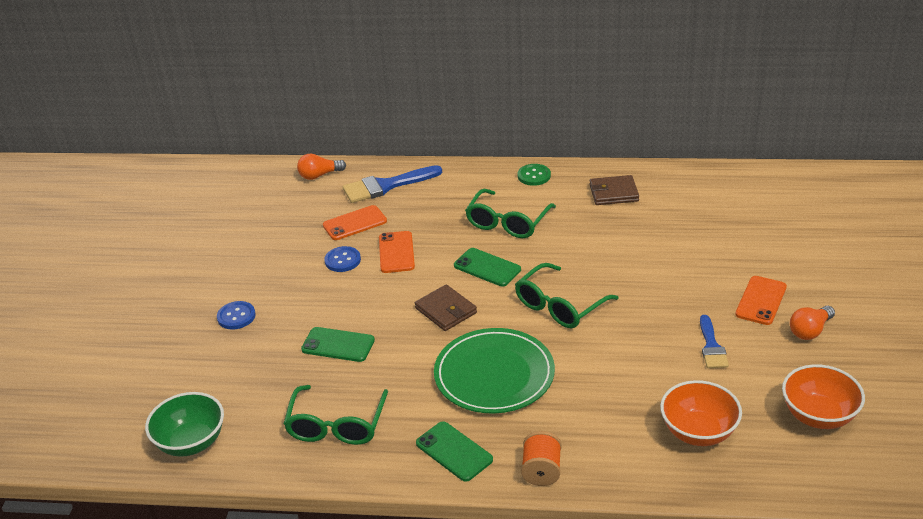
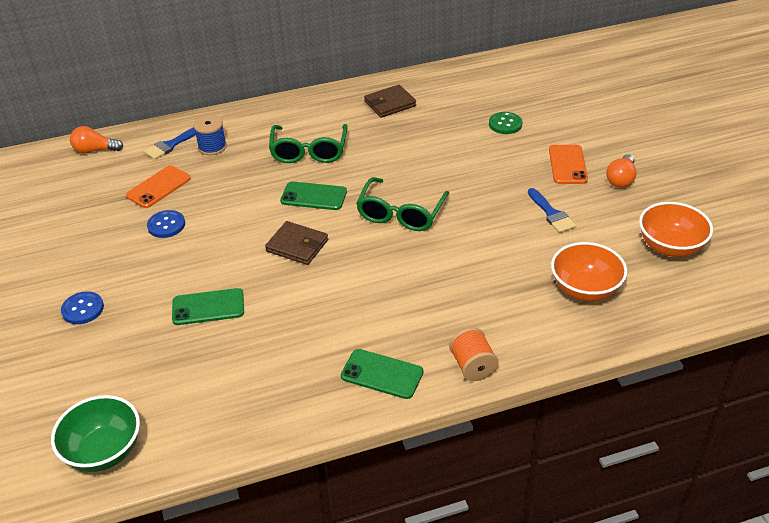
camera: 25 degrees left, 5 degrees up
green glasses [284,385,388,445] -> none
orange light bulb [297,154,346,180] -> orange light bulb turned 45 degrees clockwise [70,126,123,153]
blue brush [343,165,442,203] -> blue brush [144,127,196,160], size x0.62
orange phone [379,231,415,273] -> none
green plate [434,328,555,413] -> none
green button [518,164,551,186] -> green button moved to [489,112,522,134]
none -> blue spool [193,115,227,155]

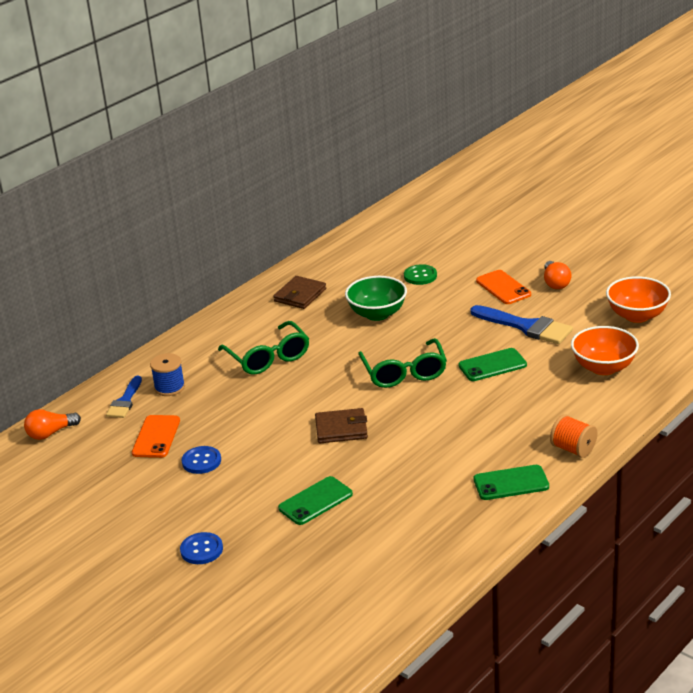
camera: 30 degrees left, 10 degrees down
green bowl [51,395,140,472] -> green bowl moved to [345,276,407,321]
green phone [280,182,347,210] -> green phone moved to [458,348,527,381]
blue brush [528,188,576,233] -> blue brush [470,305,573,344], size x1.62

